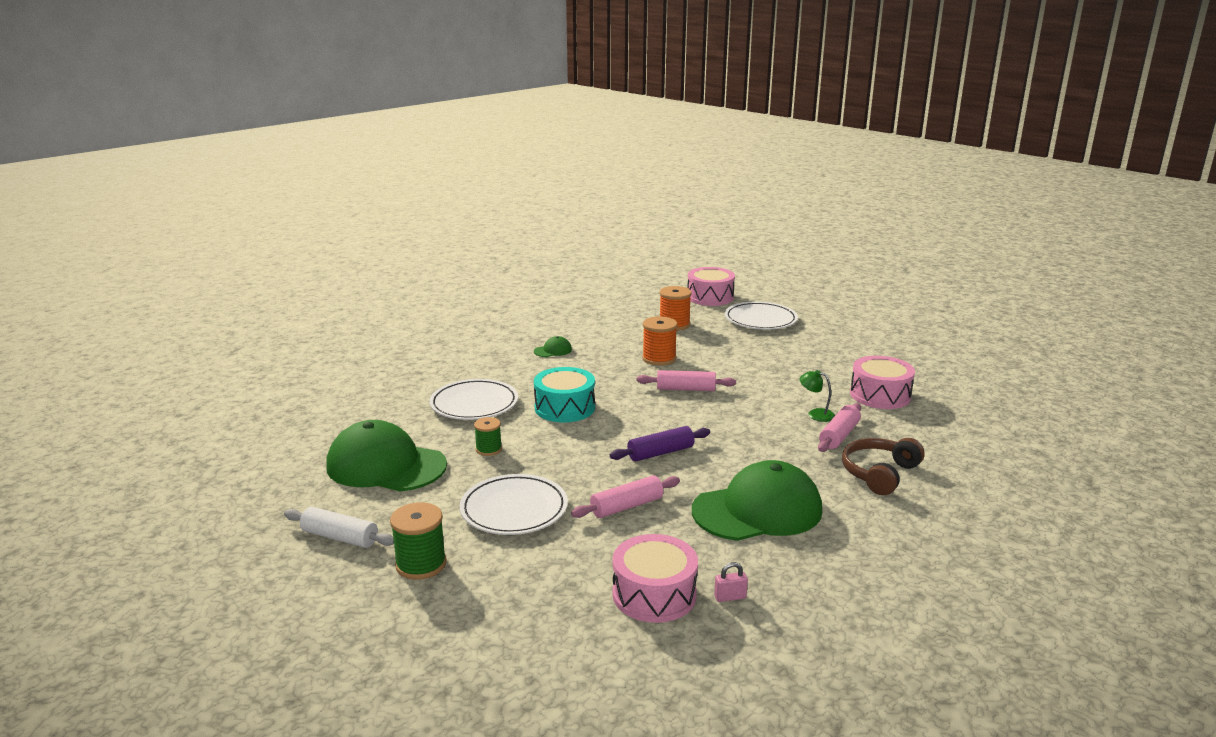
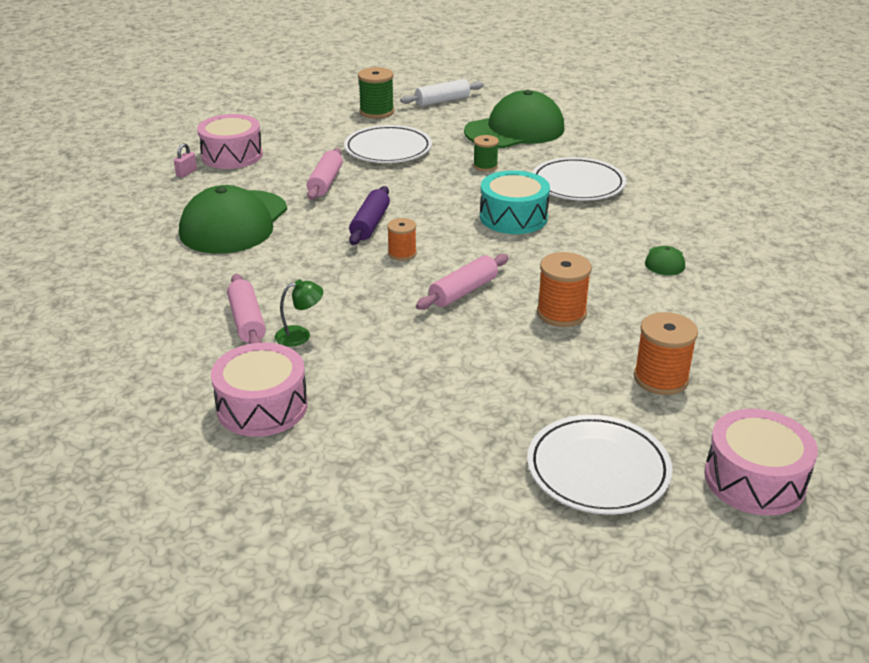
camera: 130 degrees right, 10 degrees up
brown headphones [842,438,925,495] -> none
none -> orange spool [387,218,417,261]

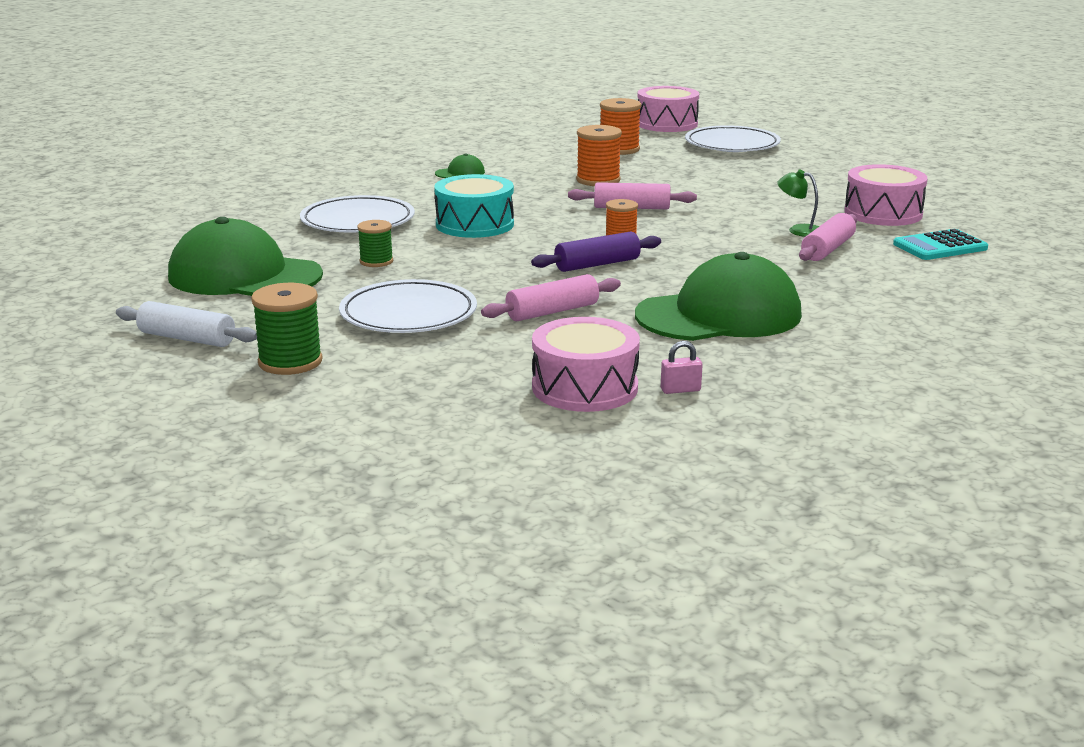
camera: 130 degrees left, 10 degrees down
none -> turquoise calculator [893,229,988,260]

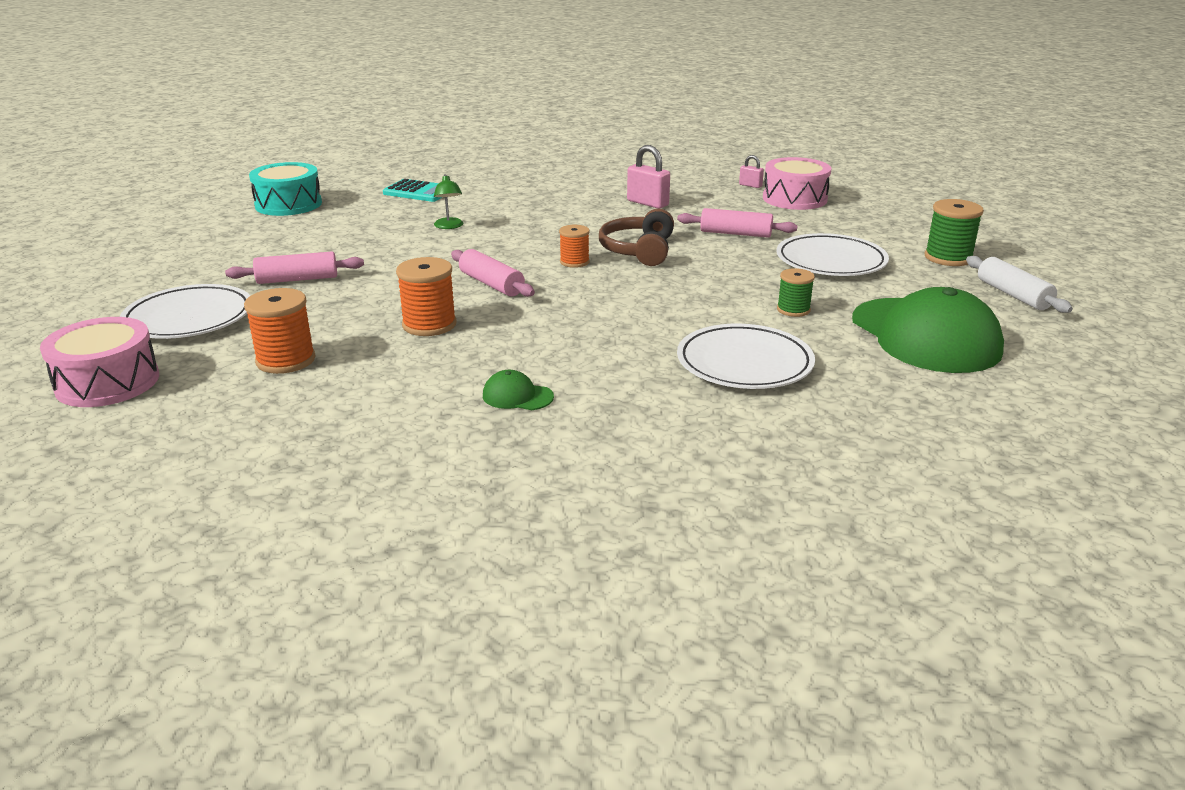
camera: 135 degrees left, 5 degrees up
turquoise drum [434,174,514,238] -> turquoise drum moved to [249,162,322,216]
purple rolling pin [531,231,661,272] -> brown headphones [599,209,674,266]
green cap [635,252,802,341] -> pink padlock [627,145,670,209]
pink rolling pin [799,213,857,261] -> pink rolling pin moved to [225,251,364,284]
pink drum [844,164,928,226] -> none

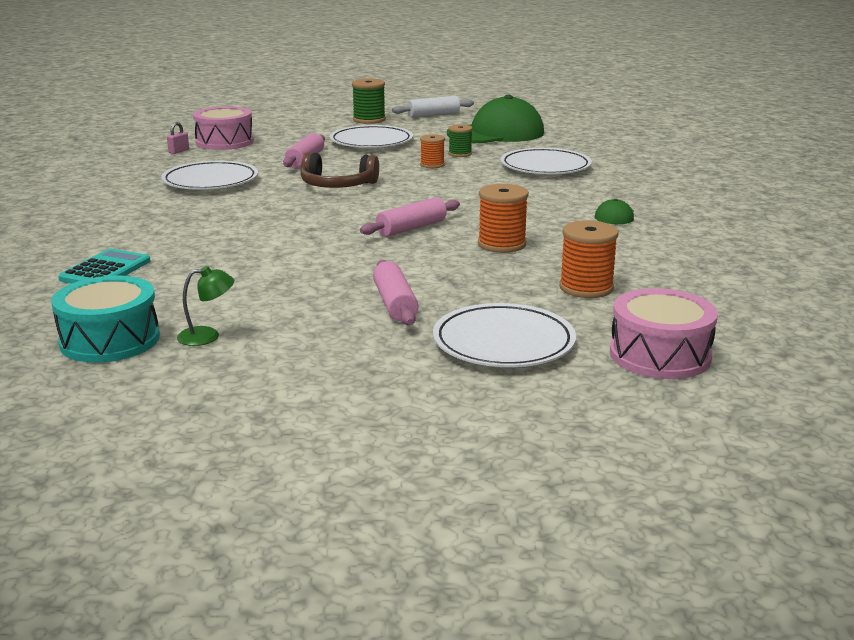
camera: 90 degrees left, 5 degrees down
green lamp [434,174,463,229] -> green lamp moved to [177,266,234,346]
orange spool [559,225,590,268] -> orange spool moved to [420,134,445,168]
pink padlock [627,145,670,209] -> white plate [161,161,258,190]

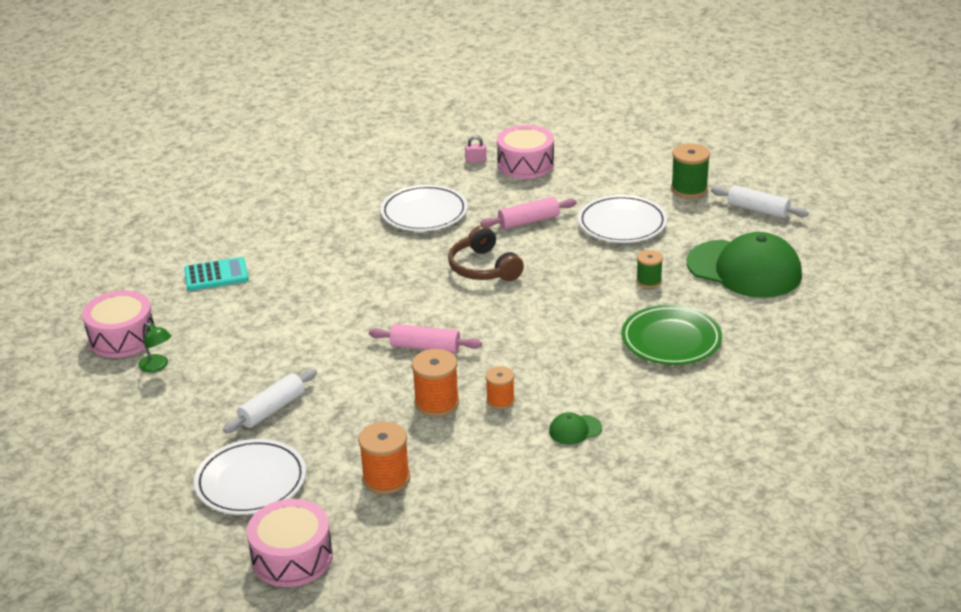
camera: 55 degrees right, 10 degrees up
turquoise drum [51,275,160,363] -> pink drum [82,290,154,358]
pink rolling pin [373,260,419,325] -> white rolling pin [223,369,317,433]
orange spool [420,134,445,168] -> orange spool moved to [485,366,515,409]
white plate [500,148,592,174] -> green plate [621,305,722,365]

